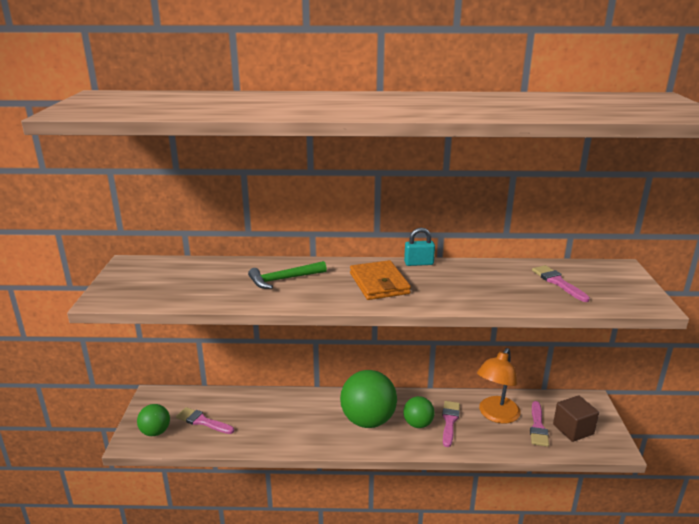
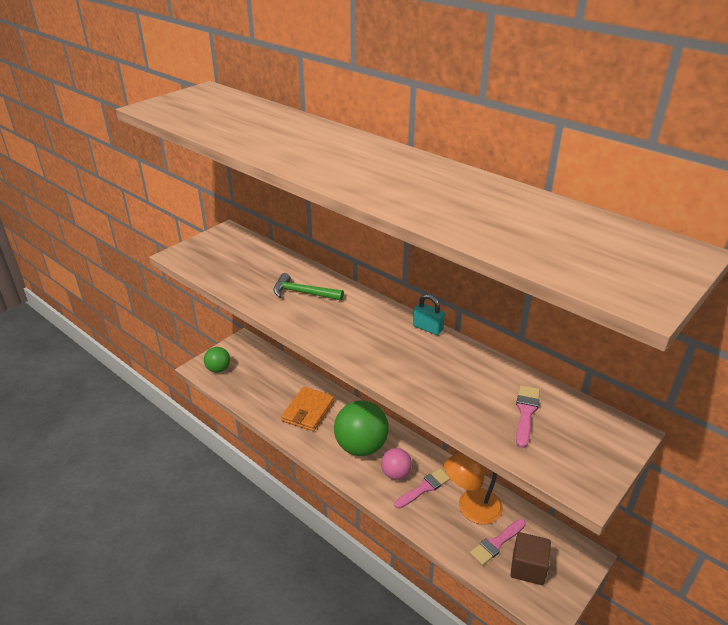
camera: 40 degrees right, 10 degrees up
pink brush [176,407,234,434] -> none
orange wallet [350,260,411,300] -> orange wallet moved to [281,387,334,431]
green ball [403,396,435,428] -> pink ball [381,448,412,480]

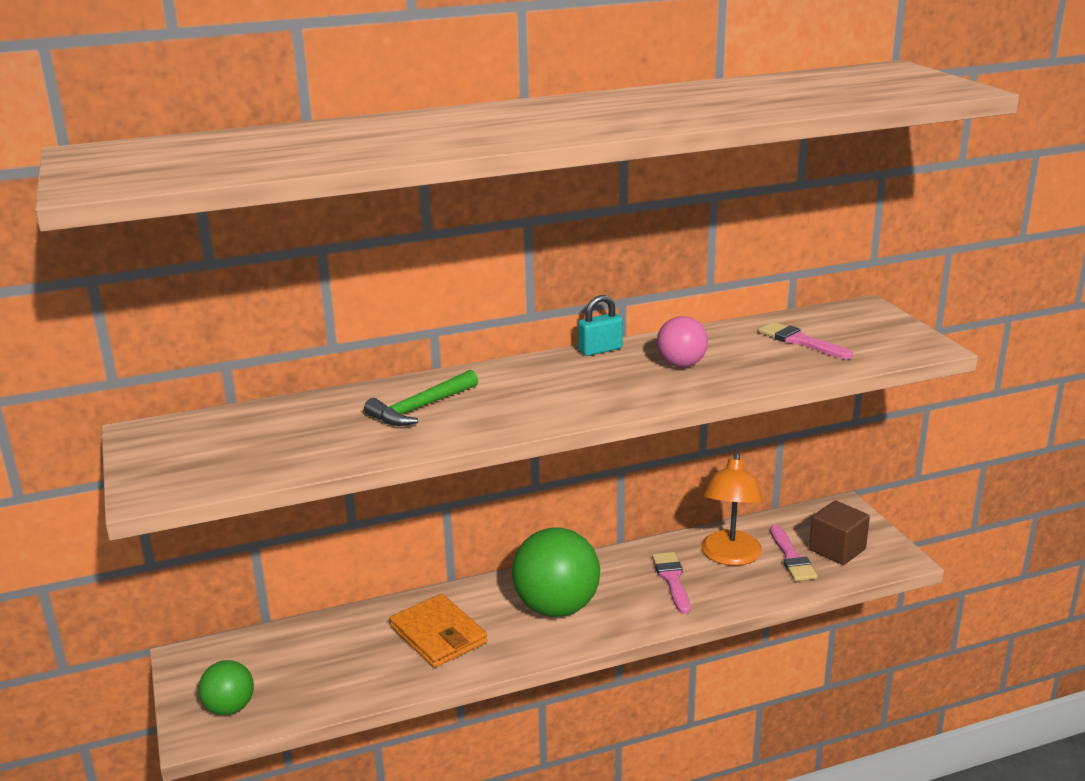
camera: 60 degrees left, 10 degrees down
pink ball [381,448,412,480] -> pink ball moved to [657,316,708,367]

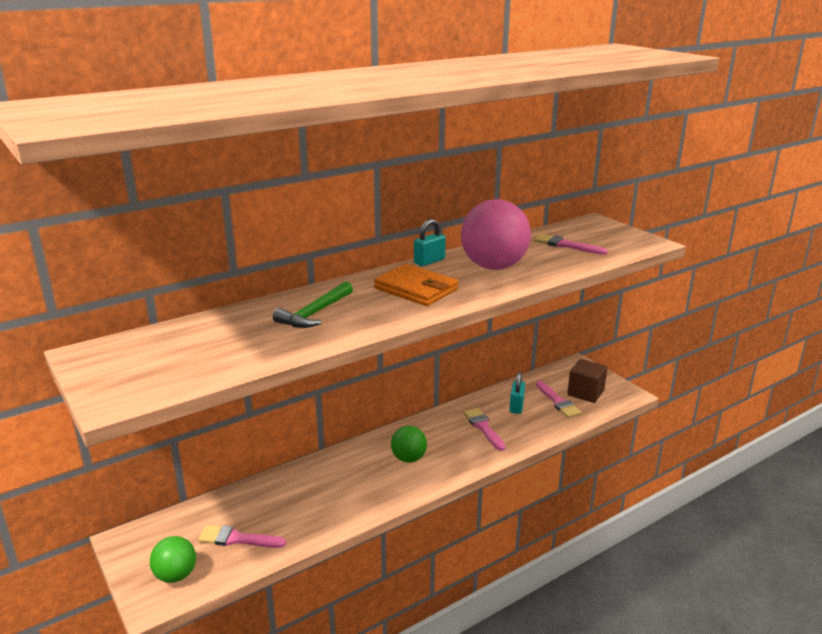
camera: 15 degrees left, 0 degrees up
orange wallet [390,594,487,668] -> orange wallet moved to [374,264,458,306]
green ball [512,527,600,617] -> green ball [391,426,427,462], size x0.55
pink ball [657,316,708,367] -> pink ball [461,199,531,270], size x1.83
orange lamp [701,452,763,566] -> turquoise padlock [510,372,525,414]
none -> pink brush [198,525,286,548]

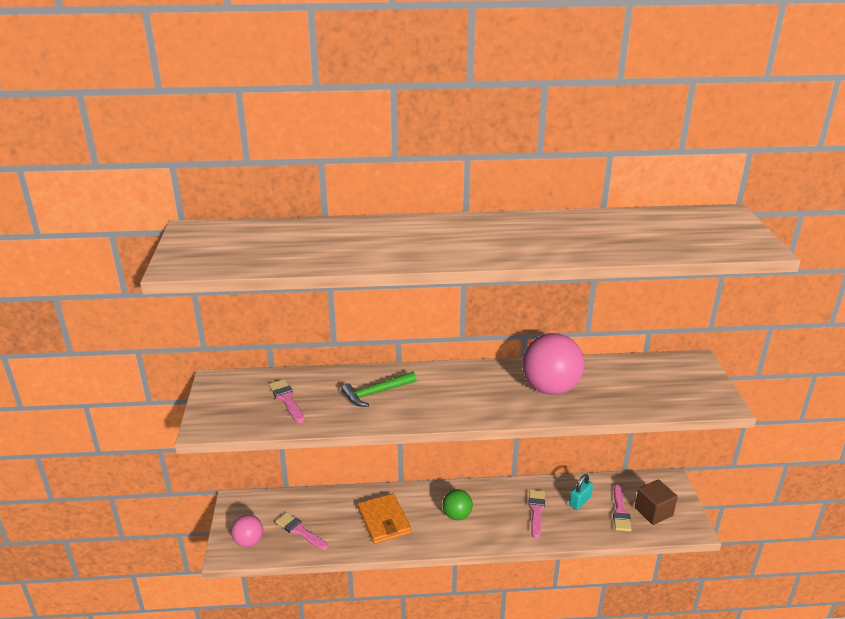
camera: 30 degrees right, 5 degrees up
green ball [150,536,196,583] -> pink ball [231,515,263,547]
orange wallet [374,264,458,306] -> orange wallet moved to [358,493,411,544]
turquoise padlock [414,219,446,266] -> none
pink brush [534,234,608,255] -> pink brush moved to [269,379,305,423]

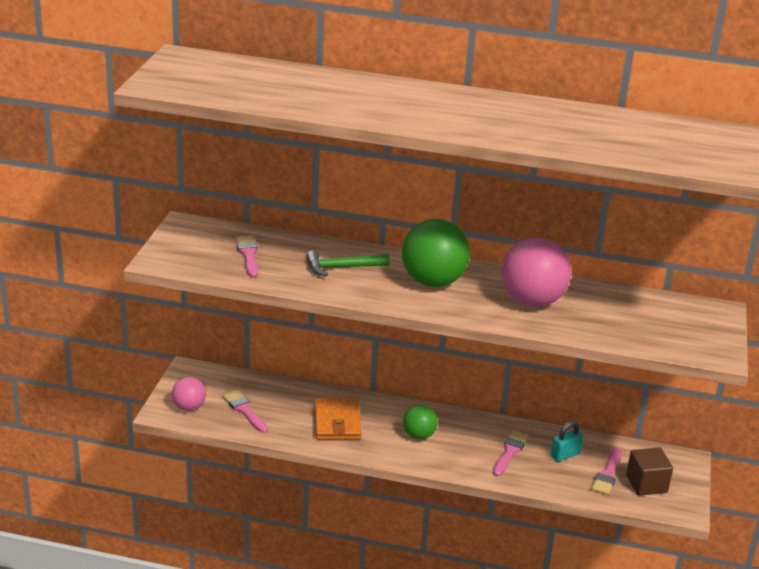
camera: 15 degrees right, 0 degrees up
none -> green ball [402,219,470,287]

